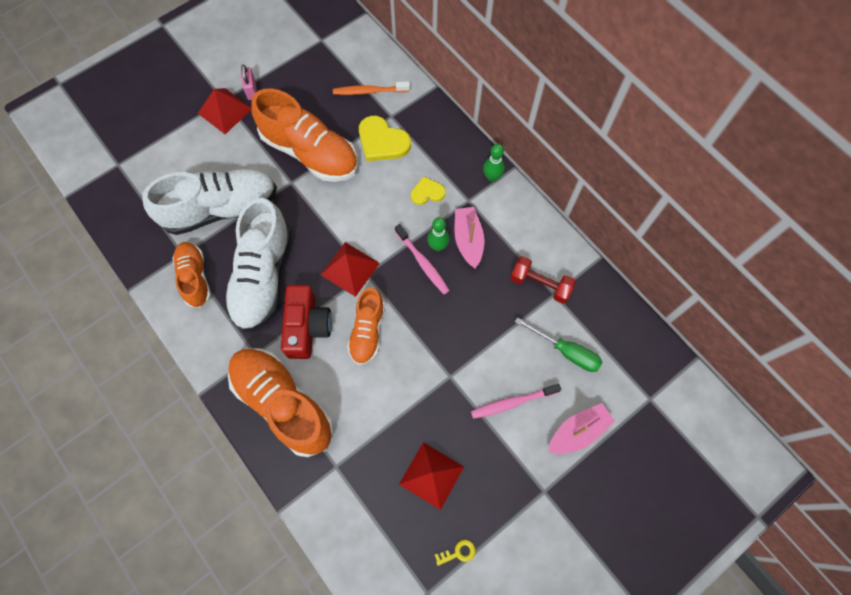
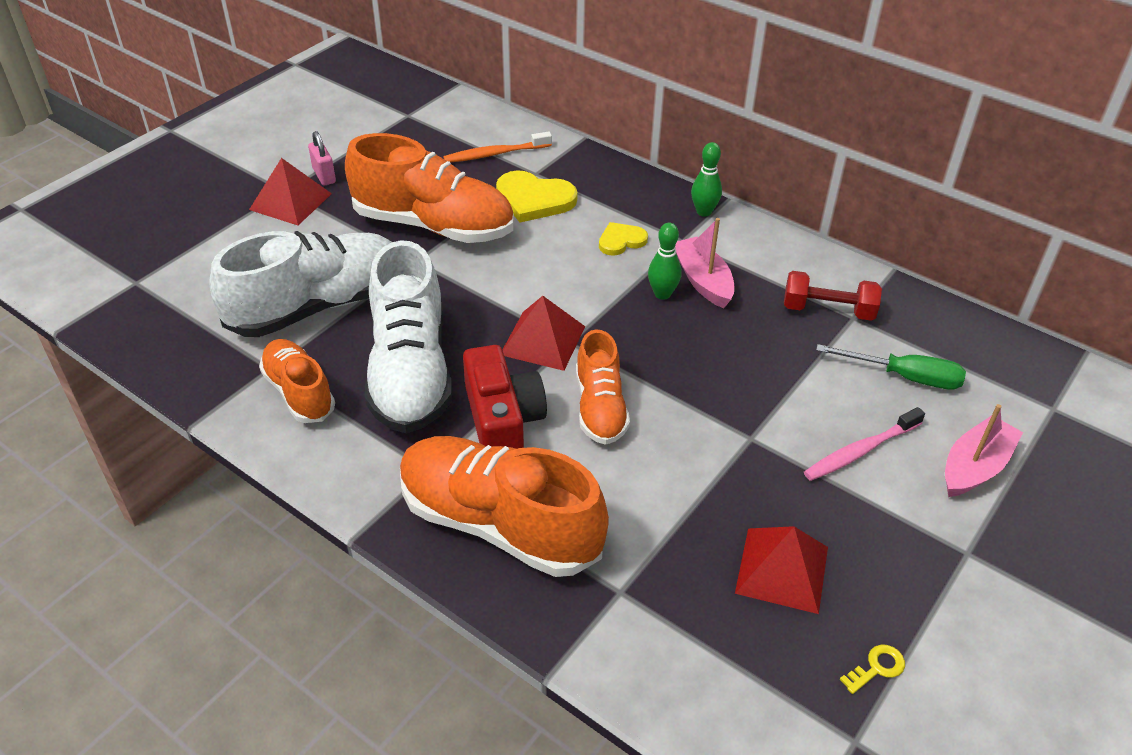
camera: 15 degrees left, 25 degrees down
pink toothbrush [395,224,450,295] -> none

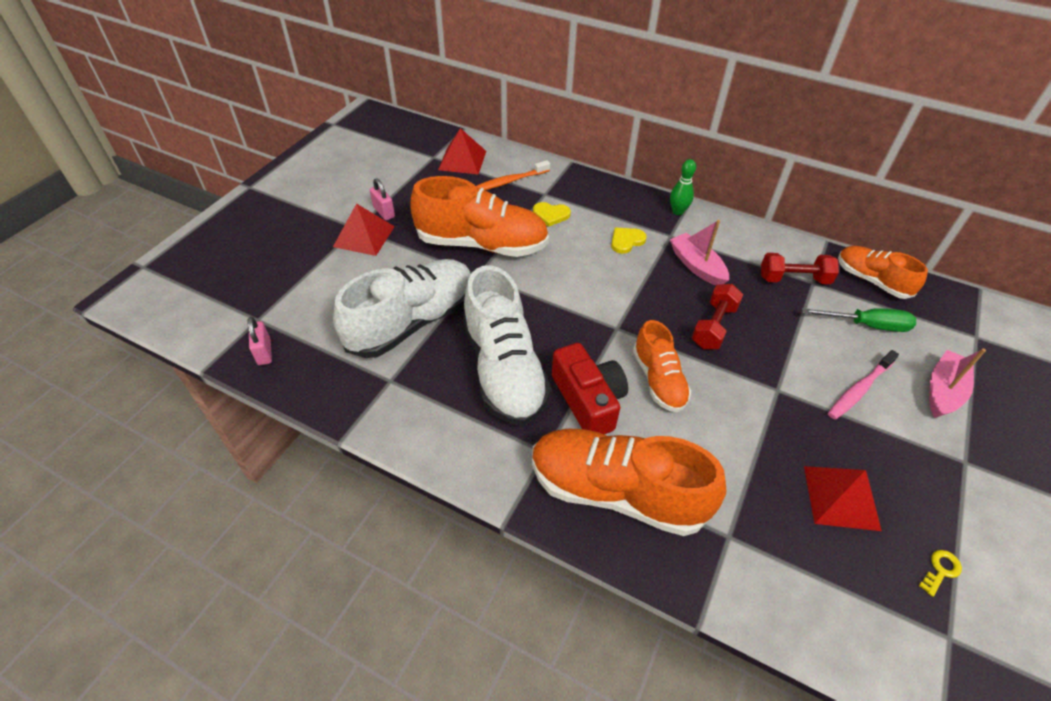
camera: 10 degrees left, 5 degrees up
orange shoe [259,339,335,423] -> orange shoe moved to [838,246,928,299]
yellow heart [496,170,578,223] -> yellow heart [533,202,571,227], size x0.60
red pyramid [503,296,585,371] -> red pyramid moved to [438,128,486,174]
green bowling pin [648,223,681,300] -> none
none -> pink padlock [247,317,272,365]
none -> red dumbbell [692,284,743,349]

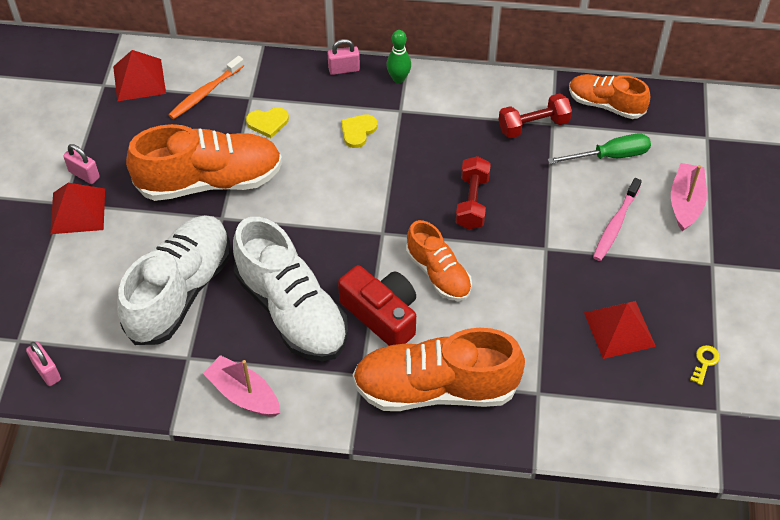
camera: 20 degrees left, 5 degrees up
pink boat [670,220,729,285] -> pink boat moved to [203,355,280,417]
none -> pink padlock [328,39,360,75]

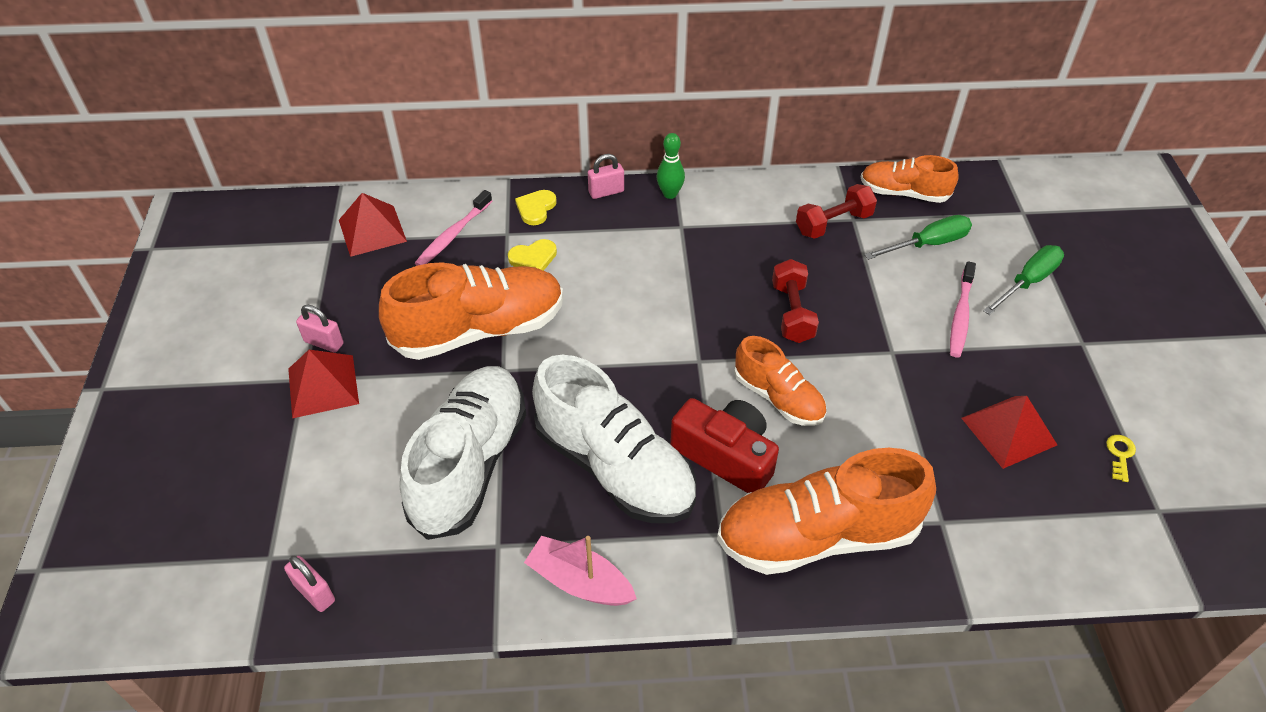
camera: 10 degrees left, 5 degrees down
orange toothbrush [168,56,244,119] -> pink toothbrush [415,190,492,266]
yellow heart [341,114,377,148] -> yellow heart moved to [515,190,557,225]
pink boat [671,163,707,232] -> green screwdriver [983,245,1064,315]

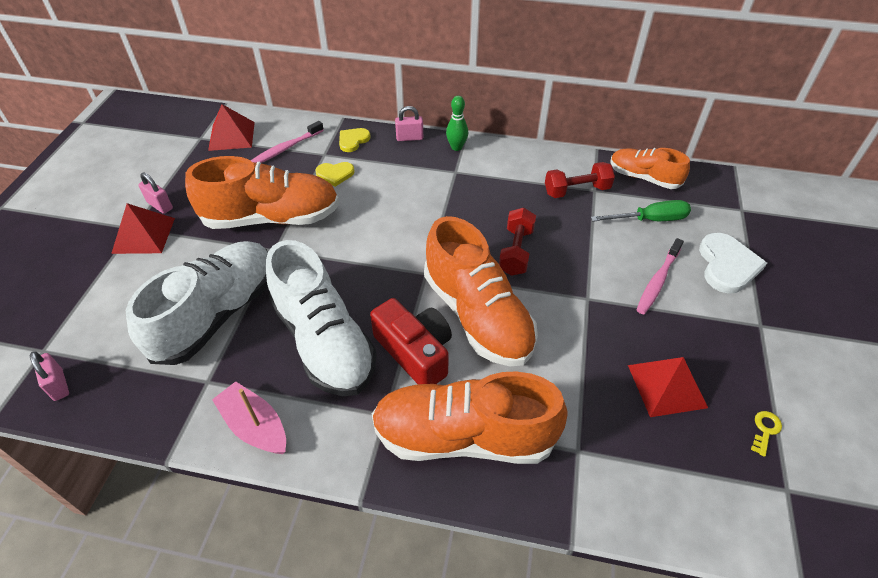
camera: 15 degrees right, 0 degrees up
orange shoe [734,336,826,426] -> orange shoe [424,216,538,366], size x1.74
green screwdriver [983,245,1064,315] -> white heart [699,233,767,293]

